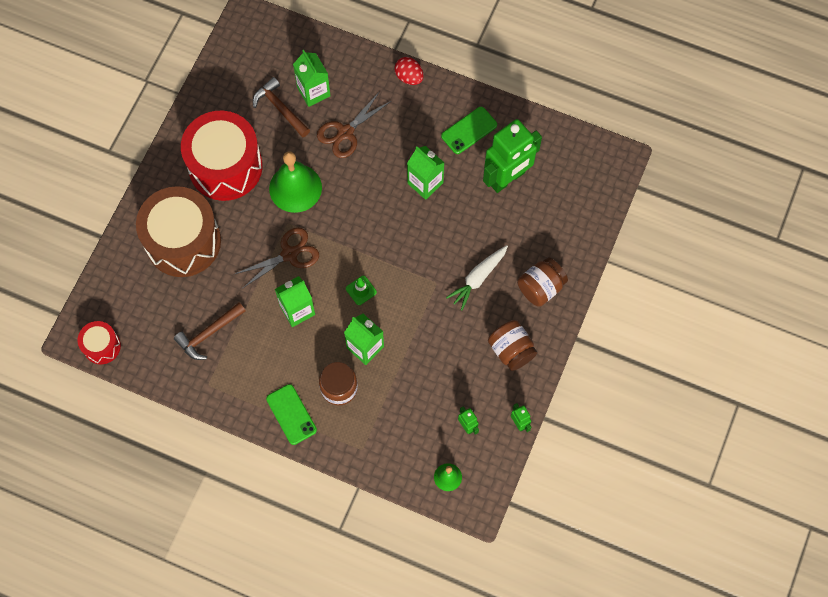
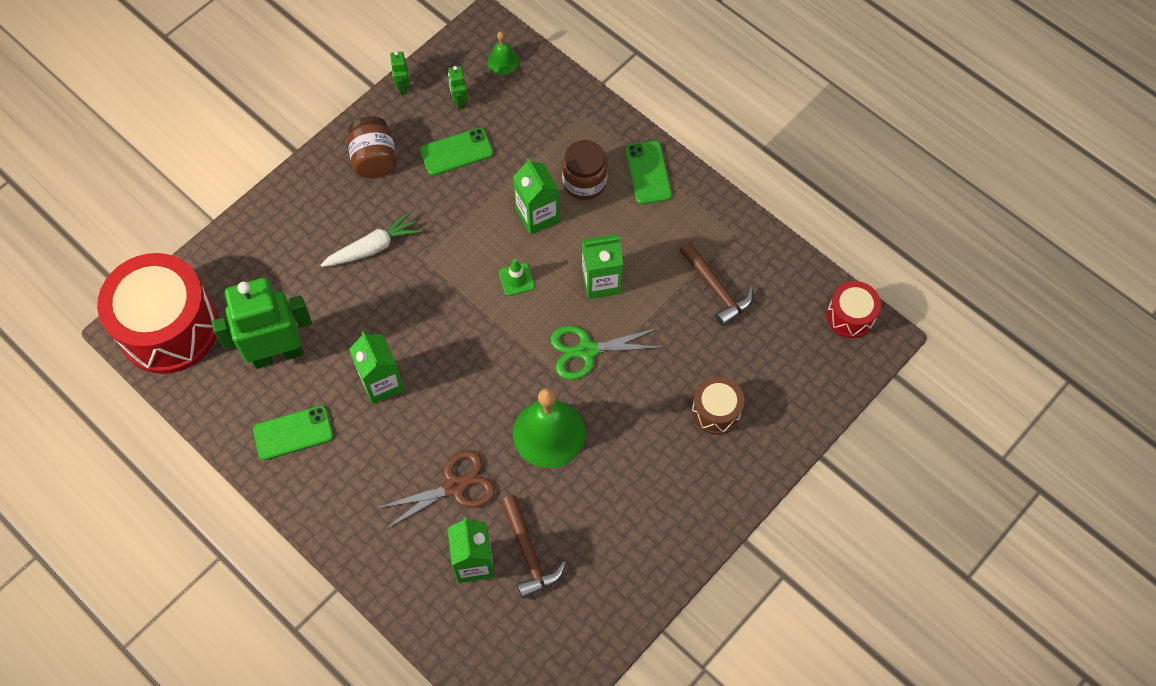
camera: 160 degrees left, 5 degrees down
brown drum [136,186,221,277] -> brown drum [692,376,744,435], size x0.48
brown hammer [174,302,246,360] -> brown hammer turned 75 degrees clockwise [680,241,753,326]
red drum [181,111,263,201] -> red drum moved to [97,253,218,374]
brown scissors [235,228,319,289] -> green scissors [550,326,665,380]
red egg [395,57,424,85] -> none
brown jar [517,257,568,307] -> none
none -> green phone [420,128,493,176]

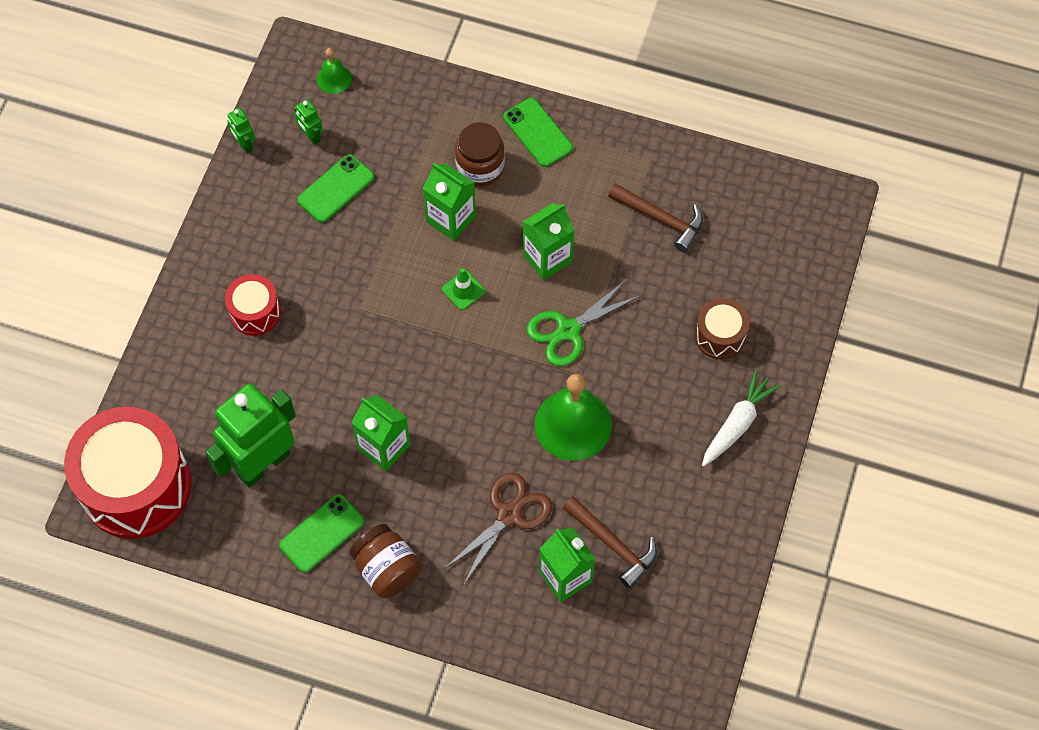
camera: 25 degrees left, 0 degrees up
white carrot [321,211,421,267] -> white carrot moved to [702,370,780,467]
brown jar [347,116,397,178] -> brown jar moved to [350,524,422,598]
red drum [827,281,881,338] -> red drum moved to [225,274,281,336]

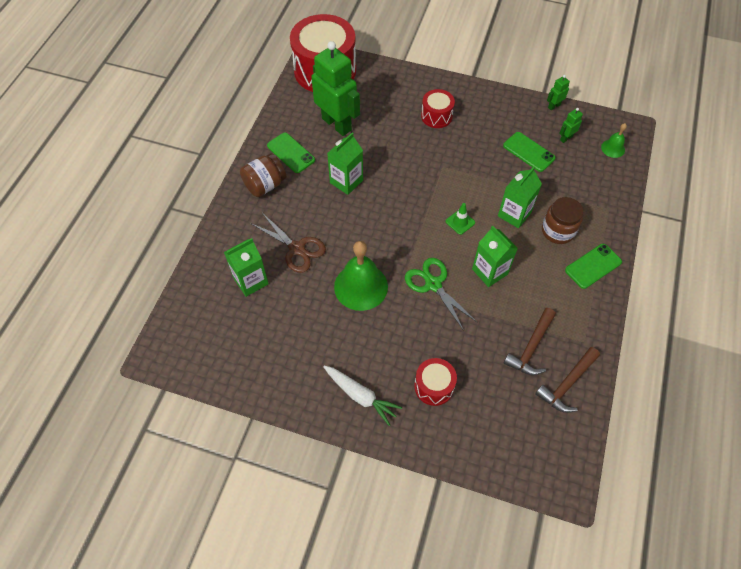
camera: 90 degrees right, 5 degrees down
brown hammer [563,496,657,589] -> brown hammer moved to [535,347,600,413]
brown drum [695,298,750,359] -> red drum [414,358,457,406]

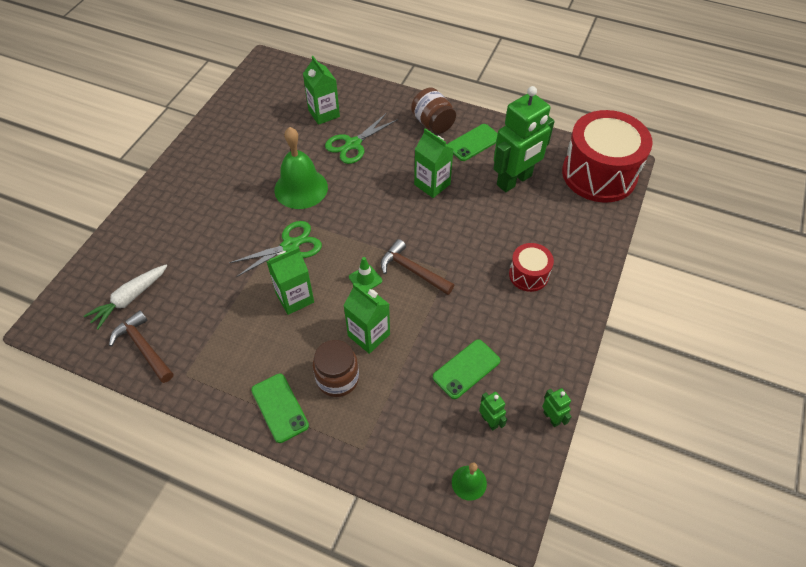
camera: 95 degrees right, 5 degrees down
brown scissors [252,213,326,273] -> green scissors [325,113,398,164]
white carrot [323,365,402,426] -> white carrot moved to [84,264,167,330]
red drum [414,358,457,406] -> none
brown hammer [504,308,556,375] -> brown hammer moved to [381,239,454,295]

